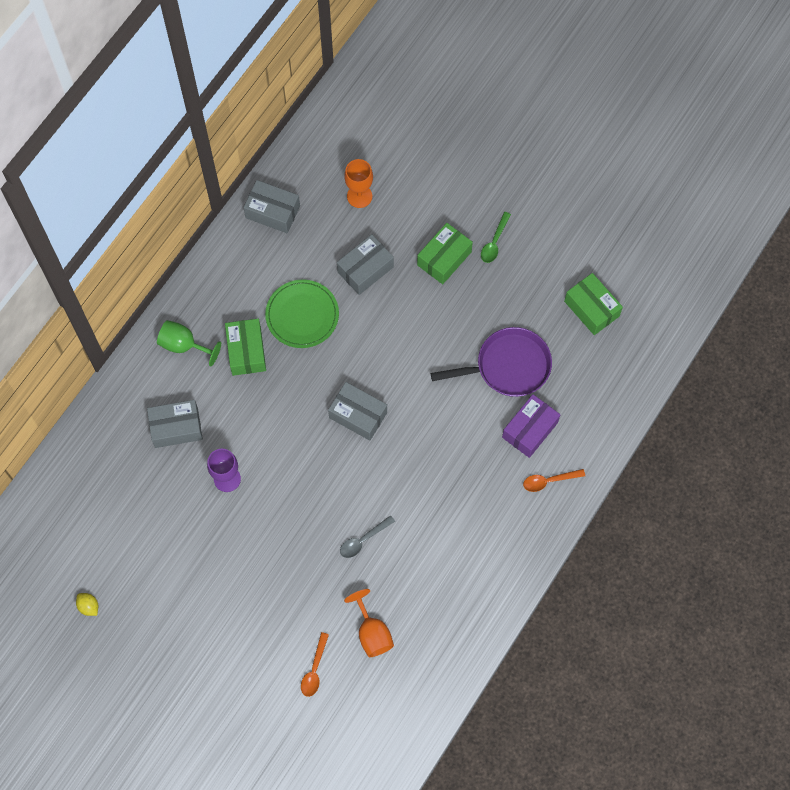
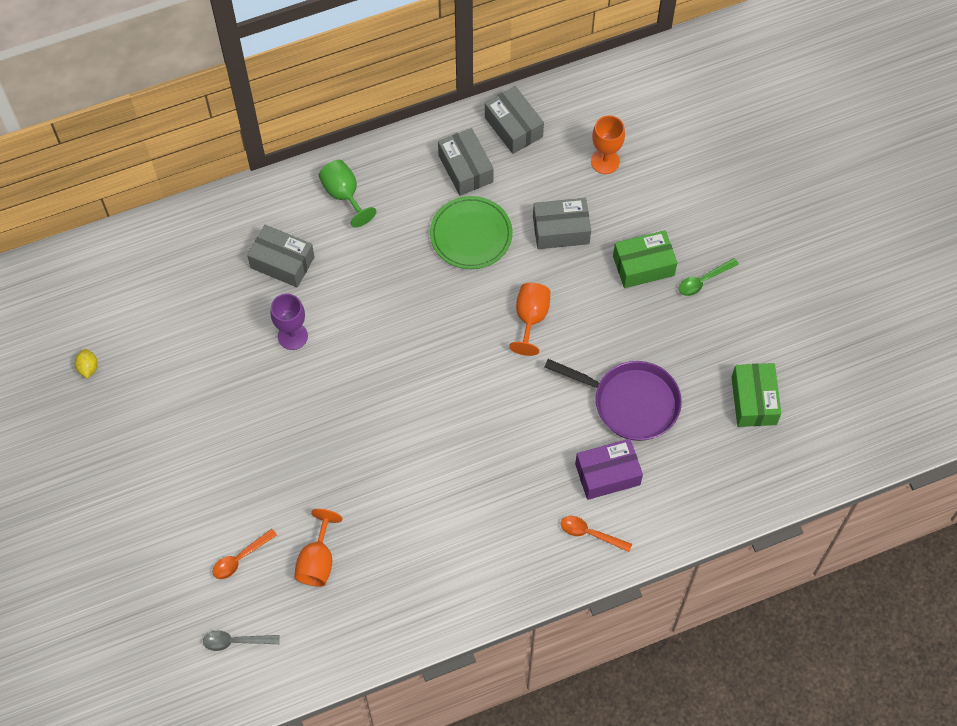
camera: 35 degrees right, 5 degrees down
green box [225,319,266,376] -> none
grey box [328,382,387,441] -> grey box moved to [438,128,494,196]
grey spoon [340,515,395,558] -> grey spoon moved to [203,631,280,651]
none -> orange goblet [509,283,550,356]

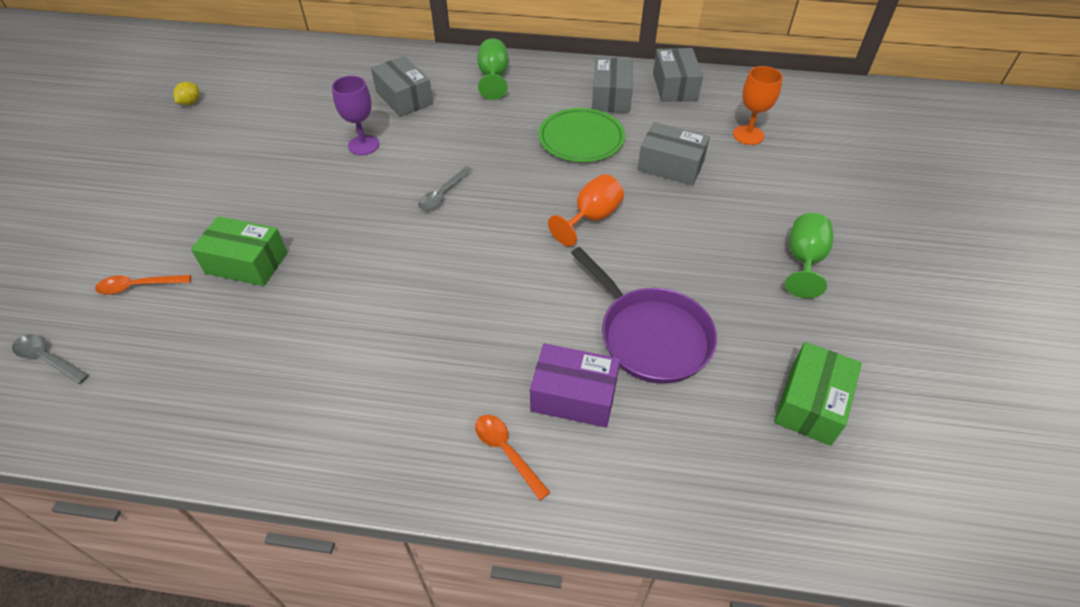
camera: 30 degrees right, 15 degrees down
orange goblet [294,509,343,587] -> none
green box [613,230,677,288] -> green box moved to [191,216,287,286]
green spoon [679,258,739,296] -> green goblet [785,213,833,298]
none -> grey spoon [418,166,473,211]

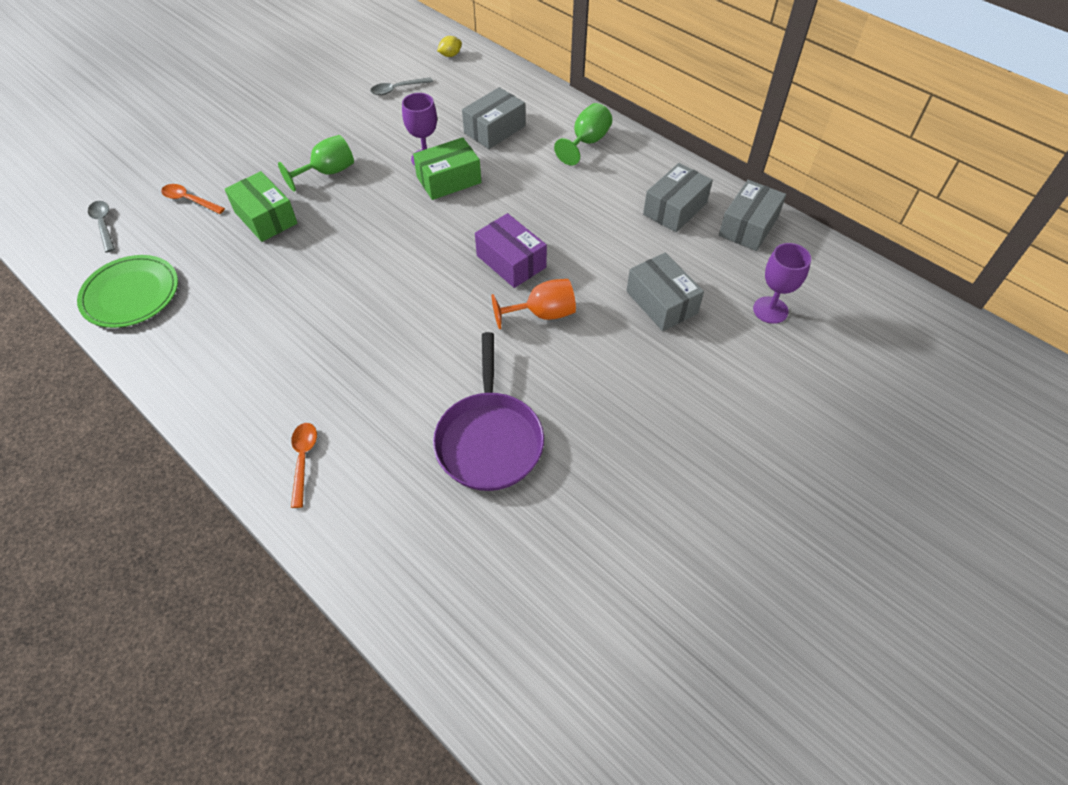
camera: 35 degrees right, 5 degrees up
yellow lemon [173,82,199,105] -> yellow lemon moved to [437,36,462,57]
grey box [371,56,433,117] -> grey box turned 45 degrees clockwise [462,87,525,149]
grey spoon [418,166,473,211] -> grey spoon moved to [370,77,433,95]
purple box [530,343,620,428] -> purple box moved to [475,213,547,288]
green plate [538,108,625,162] -> green plate moved to [77,255,178,328]
orange goblet [733,66,783,145] -> purple goblet [753,243,811,324]
green box [774,342,862,446] -> green box moved to [413,137,481,200]
green goblet [785,213,833,298] -> green goblet moved to [278,135,354,192]

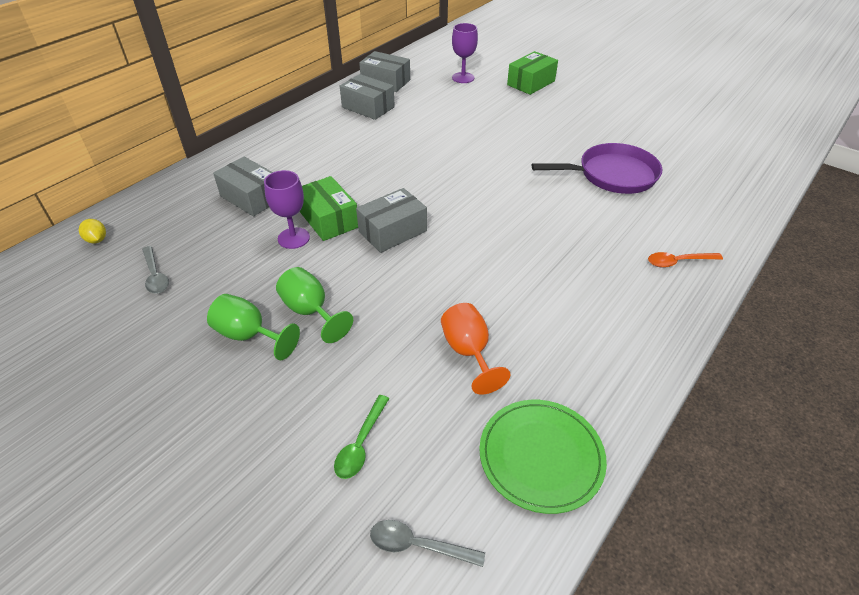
camera: 95 degrees left, 10 degrees down
grey spoon [88,201,115,253] -> grey spoon turned 45 degrees clockwise [370,520,485,567]
orange spoon [161,184,225,214] -> green spoon [334,395,389,479]
green box [225,171,297,242] -> green box moved to [507,51,558,95]
purple box [475,213,547,288] -> none
orange goblet [492,279,576,329] -> orange goblet moved to [441,303,510,395]
green goblet [554,103,612,165] -> green goblet moved to [207,294,300,360]
grey box [626,252,704,331] -> grey box moved to [356,188,427,253]

